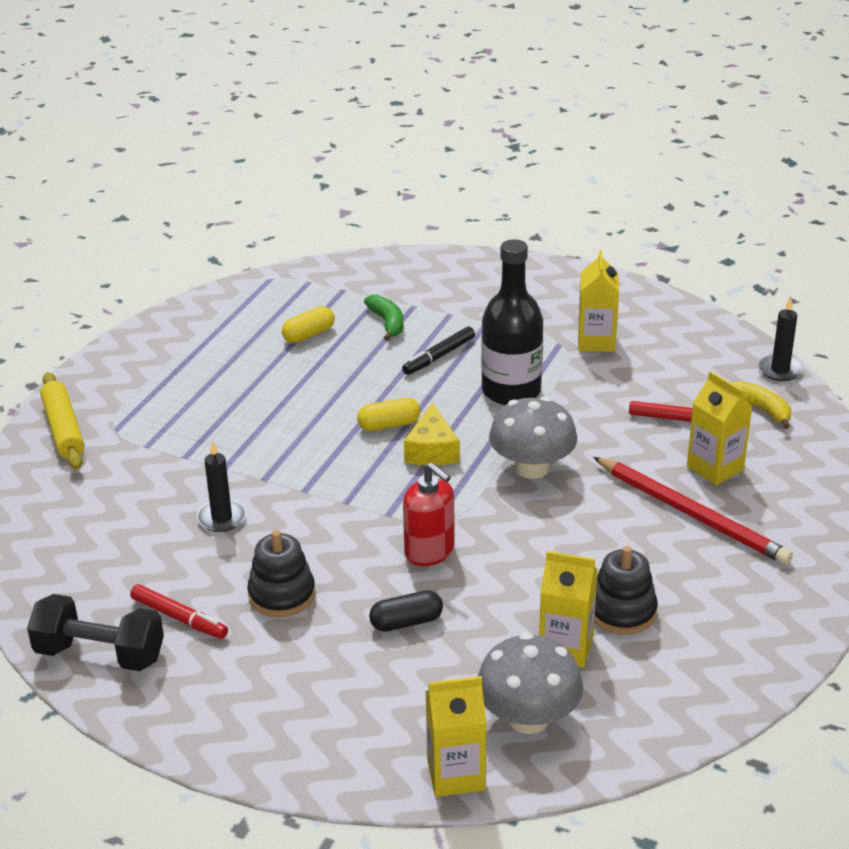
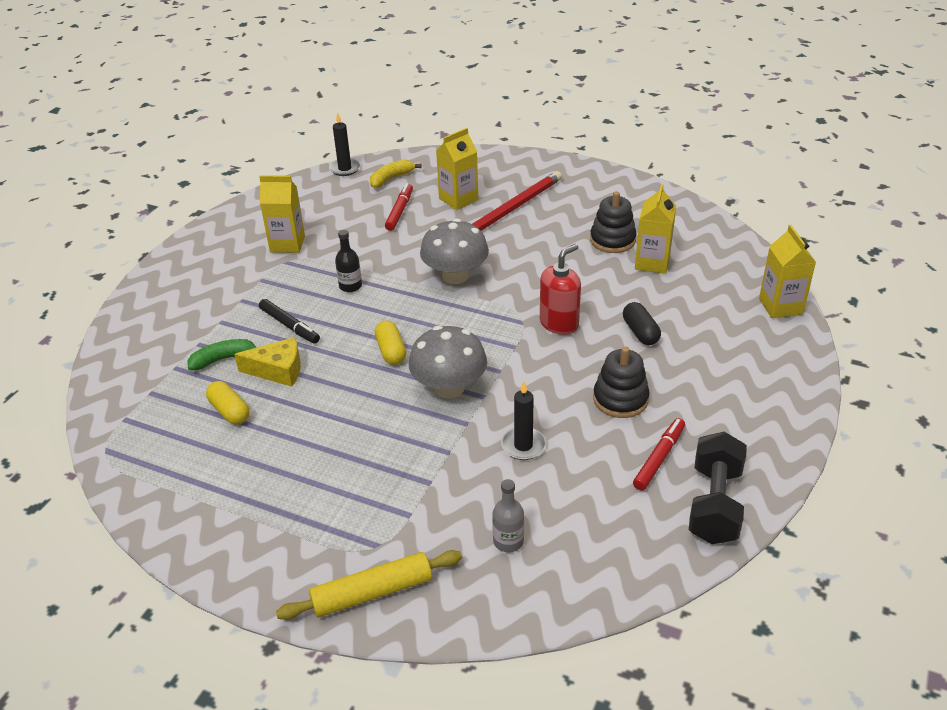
camera: 90 degrees left, 5 degrees up
yellow cheese [404,402,460,465] -> yellow cheese moved to [234,337,301,387]
grey mushroom [478,633,583,734] -> grey mushroom moved to [409,326,487,399]
black bottle [481,239,543,405] -> black bottle [335,230,362,292], size x0.47
none -> grey bottle [492,479,524,552]

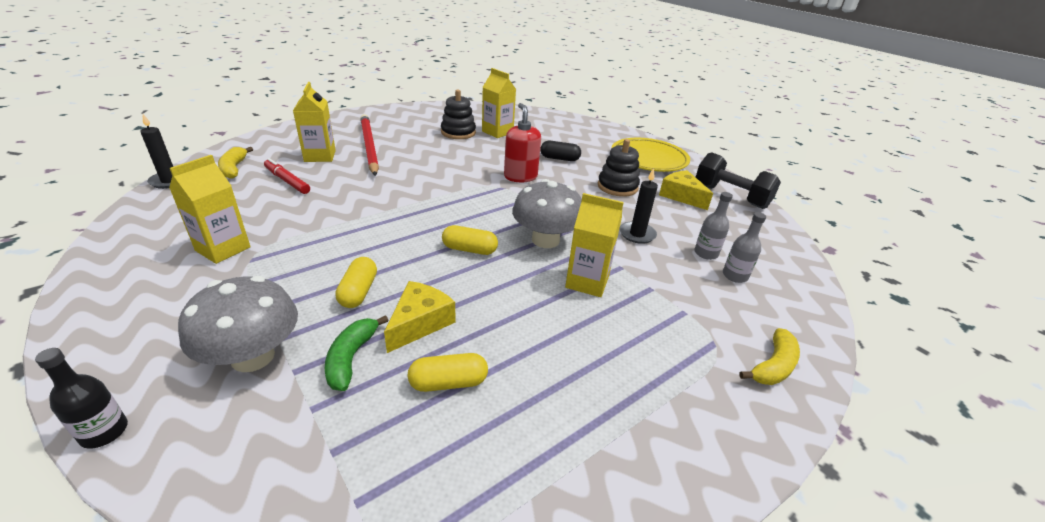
camera: 65 degrees left, 5 degrees down
black marker [259,299,320,344] -> yellow capsule [335,257,377,308]
yellow rolling pin [276,550,462,620] -> yellow banana [739,328,800,385]
black bottle [335,230,362,292] -> black bottle moved to [35,348,128,449]
grey mushroom [420,219,489,284] -> grey mushroom moved to [178,276,298,372]
red marker [633,418,685,490] -> yellow cheese [659,170,713,210]
yellow carton [759,225,816,318] -> yellow carton moved to [565,193,624,297]
none -> yellow plate [611,138,690,172]
none -> grey bottle [694,192,733,260]

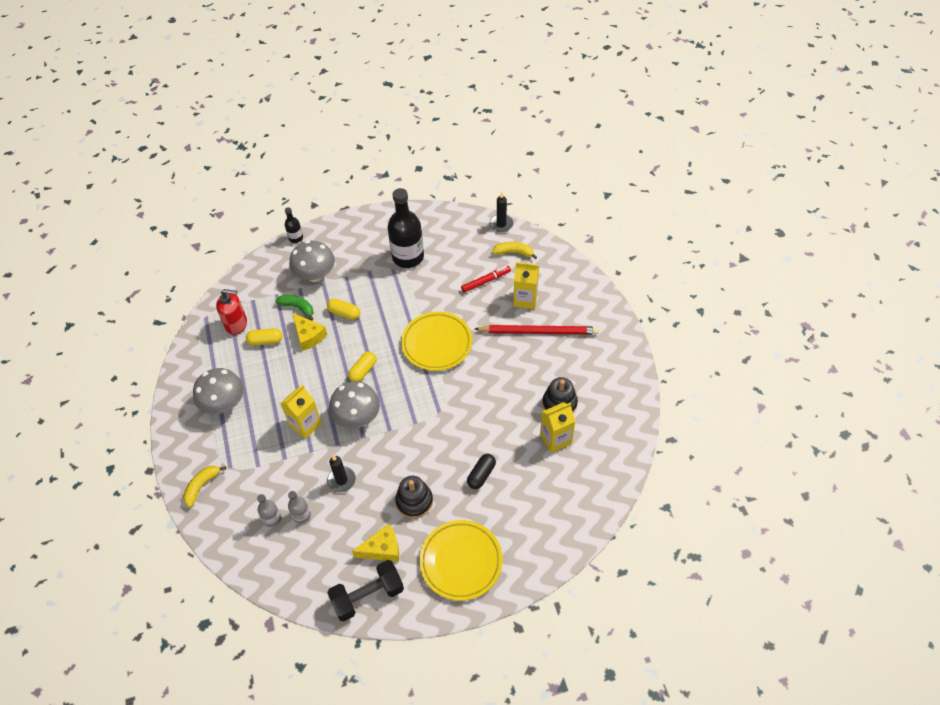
camera: 115 degrees right, 20 degrees up
yellow carton [169,155,250,264] -> black bottle [387,188,424,268]
yellow capsule [407,353,488,392] -> yellow capsule turned 75 degrees clockwise [246,328,283,345]
red soap dispenser [504,103,541,182] -> red soap dispenser moved to [216,289,247,335]
yellow banana [739,328,800,385] -> yellow banana turned 60 degrees clockwise [183,466,226,507]
none -> grey mushroom [193,368,244,414]
none -> yellow plate [401,311,472,371]

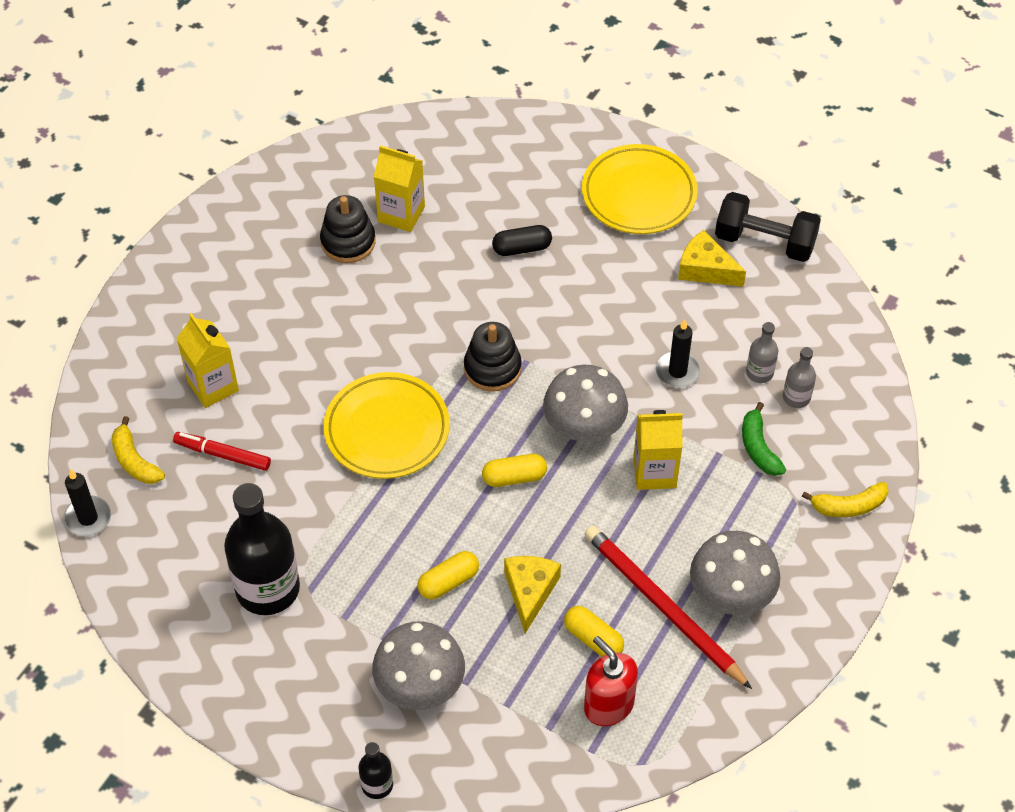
camera: 135 degrees left, 0 degrees up
green banana [275,295,314,321] -> green banana moved to [742,402,786,476]
yellow capsule [327,298,360,320] -> yellow capsule turned 75 degrees clockwise [417,551,479,599]
black stacking toy [395,476,433,519] -> black stacking toy moved to [464,322,522,392]
red pencil [475,325,599,335] -> red pencil moved to [585,526,752,689]

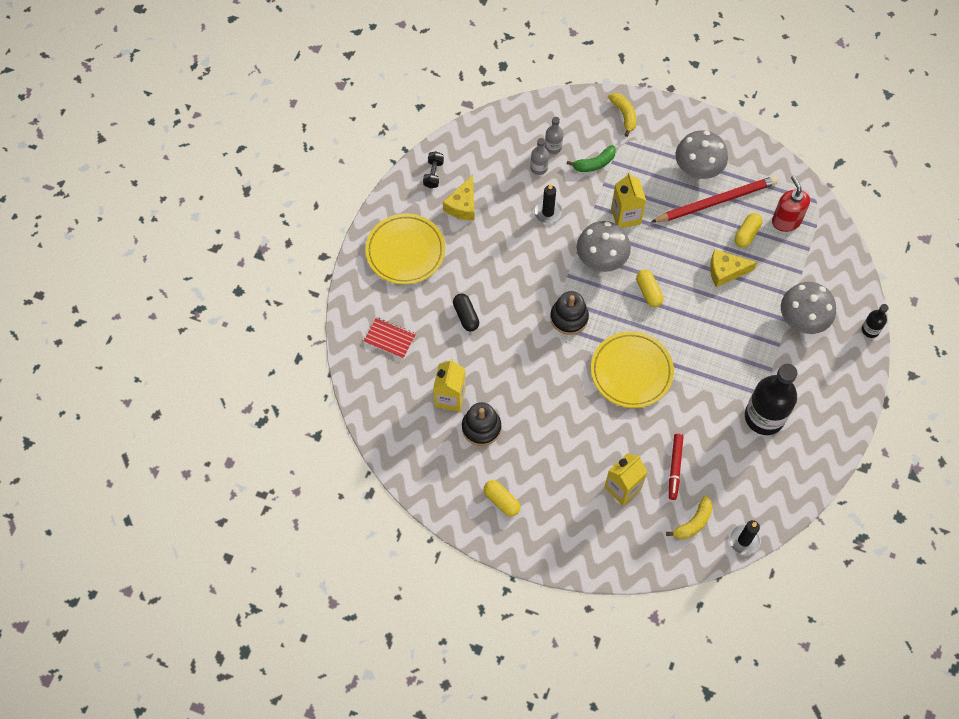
camera: 100 degrees left, 10 degrees up
yellow capsule [417,551,479,599] -> yellow capsule moved to [484,480,520,516]
red soap dispenser [584,636,638,726] -> red soap dispenser turned 120 degrees clockwise [772,176,810,232]
red pencil [585,526,752,689] -> red pencil turned 150 degrees counterclockwise [651,176,778,222]
black dumbbell [715,192,821,262] -> black dumbbell [423,151,444,188], size x0.54
none -> red notebook [364,317,416,359]

